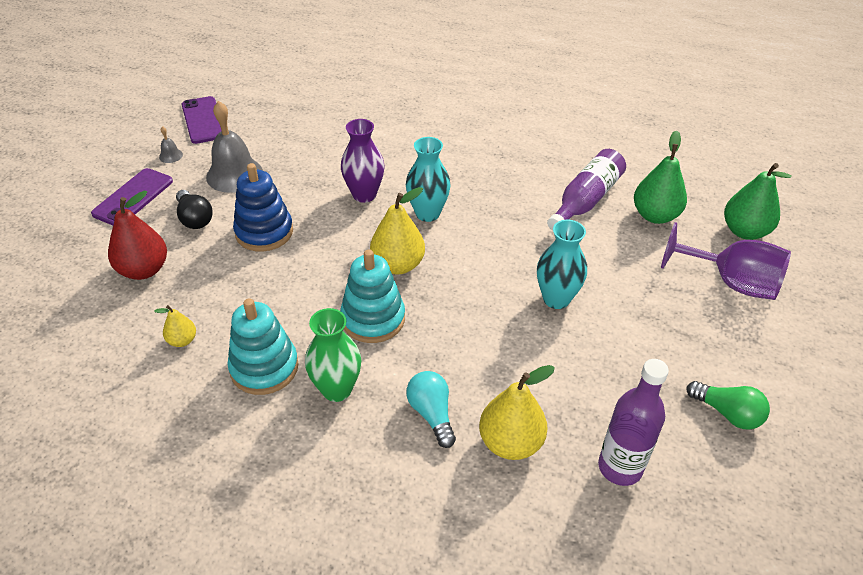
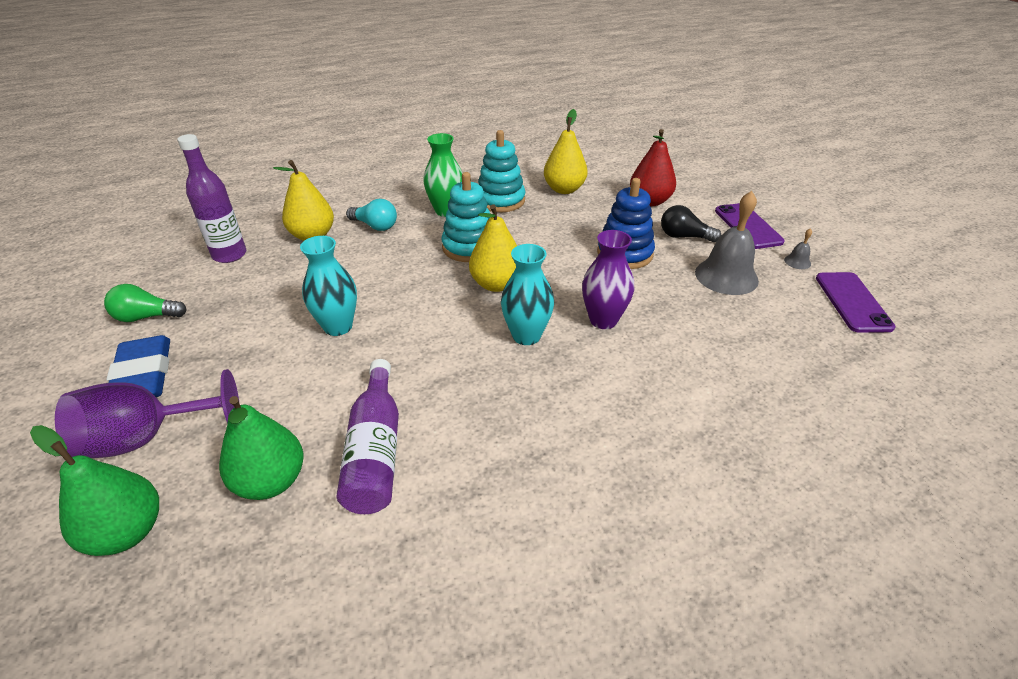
camera: 140 degrees right, 5 degrees down
yellow pear [154,305,196,347] -> yellow pear [544,109,588,194], size x1.88
purple phone [182,96,222,144] -> purple phone turned 60 degrees clockwise [816,272,896,333]
none -> blue eraser [106,335,170,397]

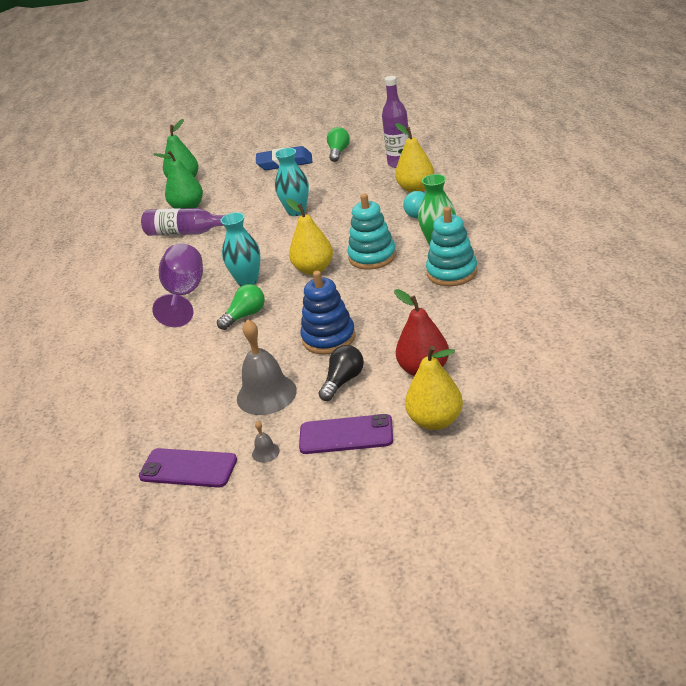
camera: 110 degrees right, 5 degrees down
purple goblet [55,369,240,458] -> purple goblet moved to [152,244,203,327]
yellow pear [544,109,588,194] -> yellow pear moved to [405,346,463,430]
purple vase [582,230,634,329] -> green light bulb [217,284,265,330]

